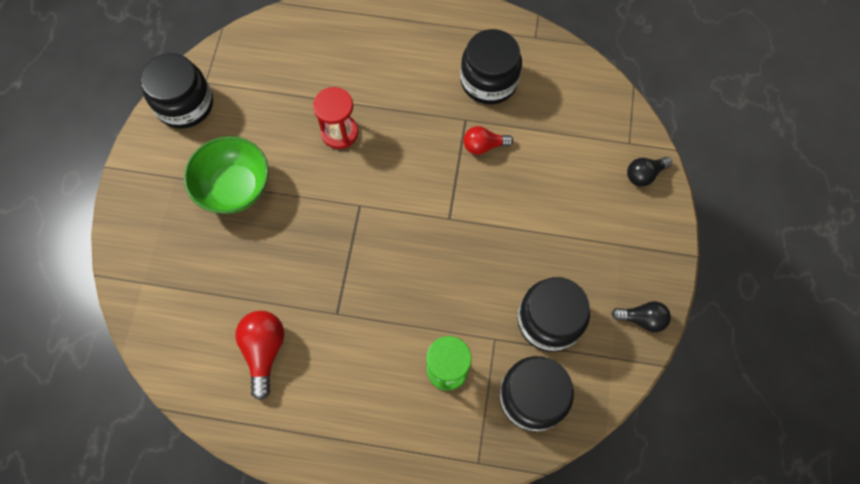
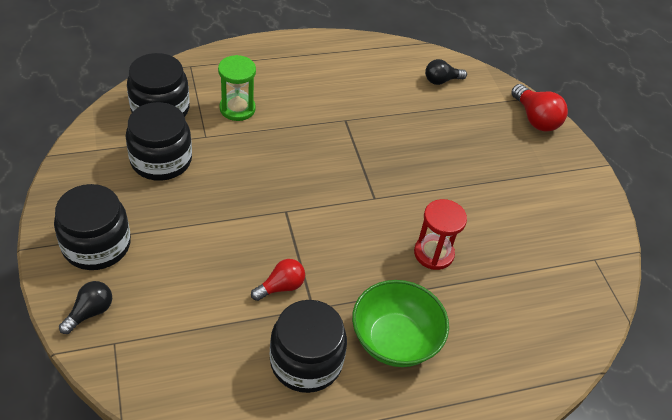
camera: 150 degrees right, 20 degrees down
black jar [141,53,213,129] -> black jar moved to [54,184,131,270]
green bowl [184,136,269,214] -> green bowl moved to [352,280,449,367]
red light bulb [235,311,284,400] -> red light bulb moved to [511,84,568,132]
black light bulb [611,301,671,332] -> black light bulb moved to [425,59,467,85]

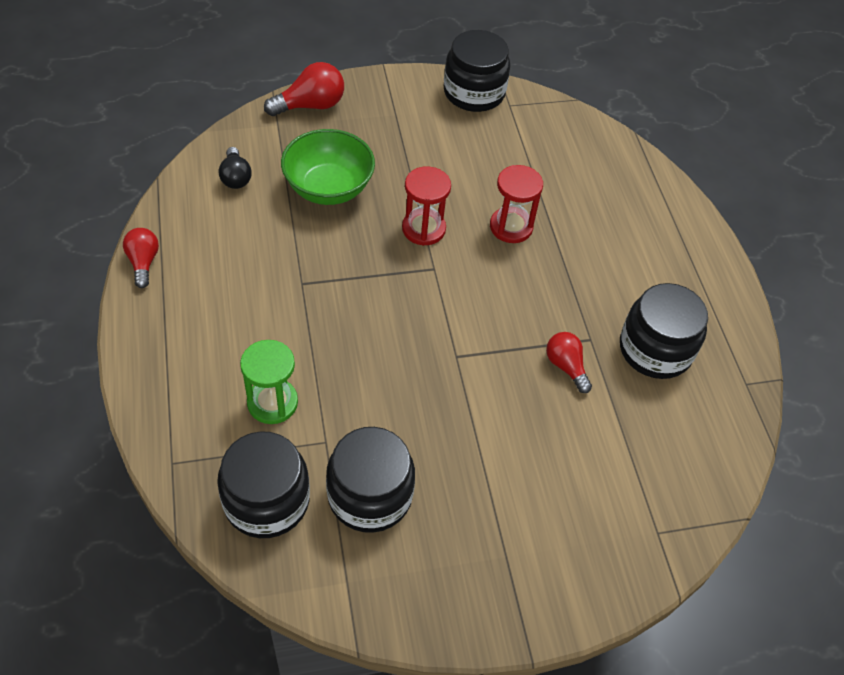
camera: 85 degrees left, 5 degrees up
black jar [54,184,131,270] -> black jar moved to [444,30,510,112]
black light bulb [59,281,112,334] -> none
green bowl [352,280,449,367] -> green bowl moved to [281,129,375,205]
none -> red light bulb [123,228,159,288]
none -> red hourglass [402,166,451,246]

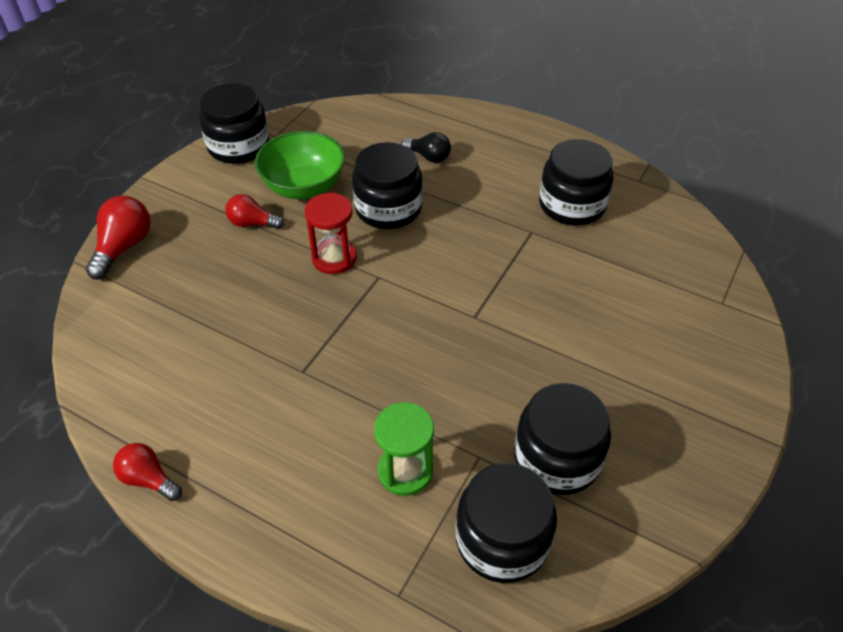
camera: 45 degrees left, 5 degrees down
black light bulb [219,147,252,189] -> black light bulb moved to [401,132,451,163]
green bowl [281,129,375,205] -> green bowl moved to [255,131,345,199]
red hourglass [490,165,543,243] -> black jar [352,142,423,229]
red light bulb [546,332,592,393] -> red light bulb moved to [225,194,284,229]

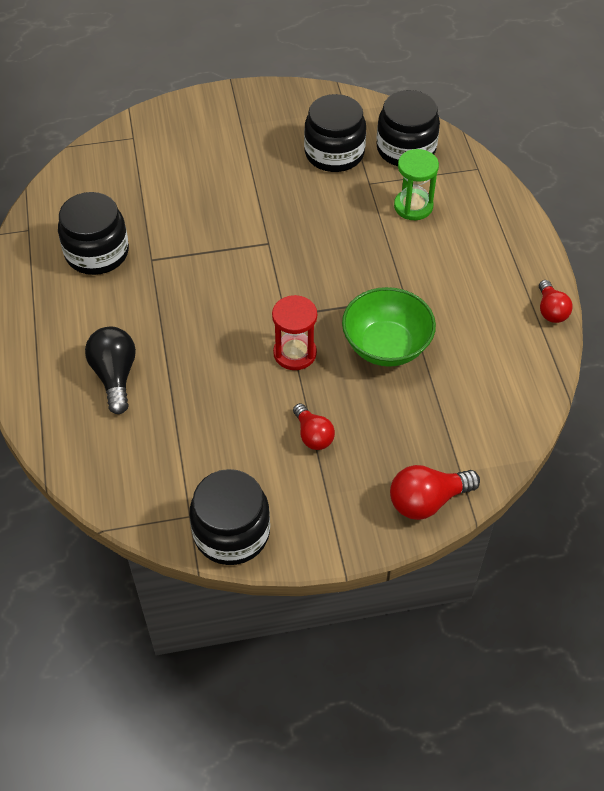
camera: 130 degrees left, 5 degrees up
green bowl [255,131,345,199] -> green bowl moved to [342,287,436,367]
black jar [352,142,423,229] -> none
black light bulb [401,132,451,163] -> black light bulb [85,327,136,414], size x1.51

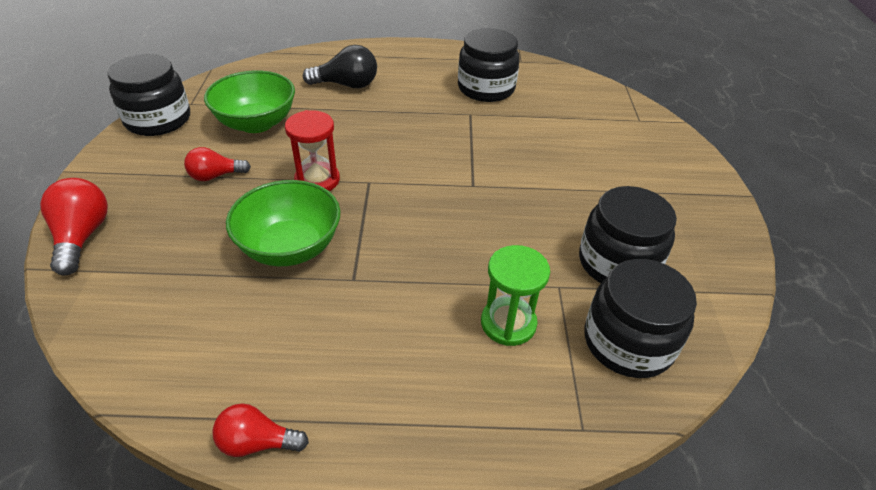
camera: 100 degrees right, 10 degrees down
none -> green bowl [204,70,295,133]

